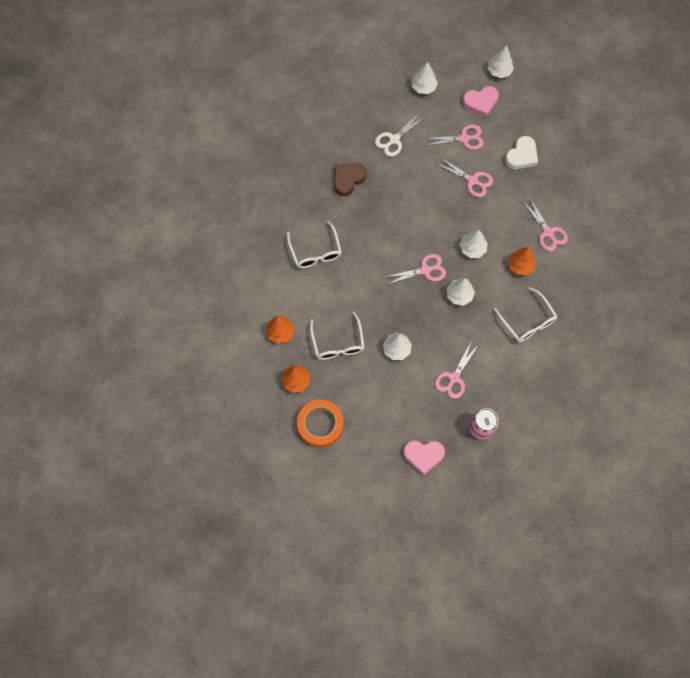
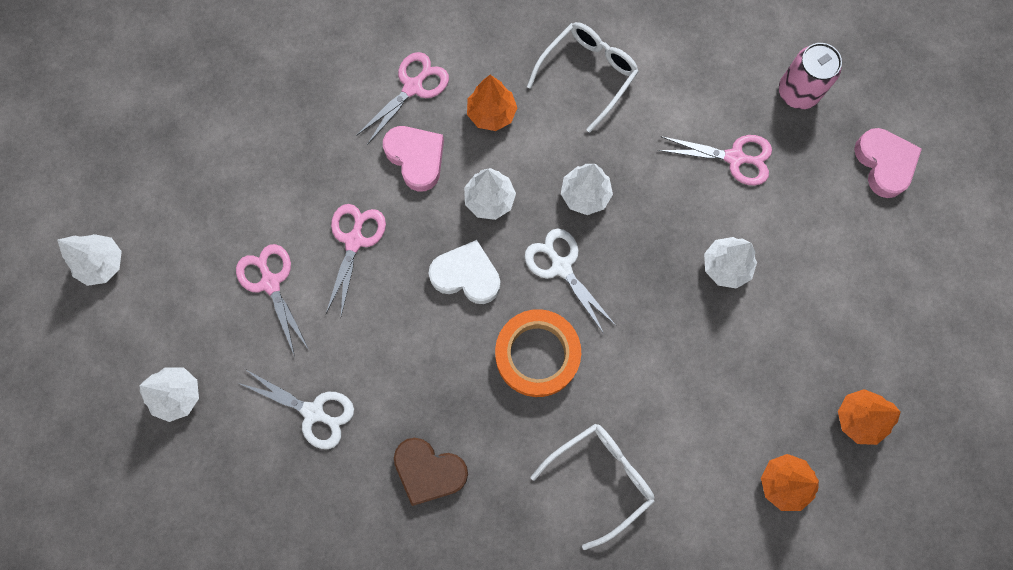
camera: 110 degrees left, 5 degrees up
orange tape [297,399,344,448] -> orange tape moved to [495,309,581,397]
white glasses [310,312,365,360] -> none
pink scissors [385,254,446,285] -> white scissors [524,229,615,334]
pink heart [462,86,499,117] -> pink heart moved to [383,126,444,192]
white heart [505,136,538,169] -> white heart moved to [429,240,500,304]

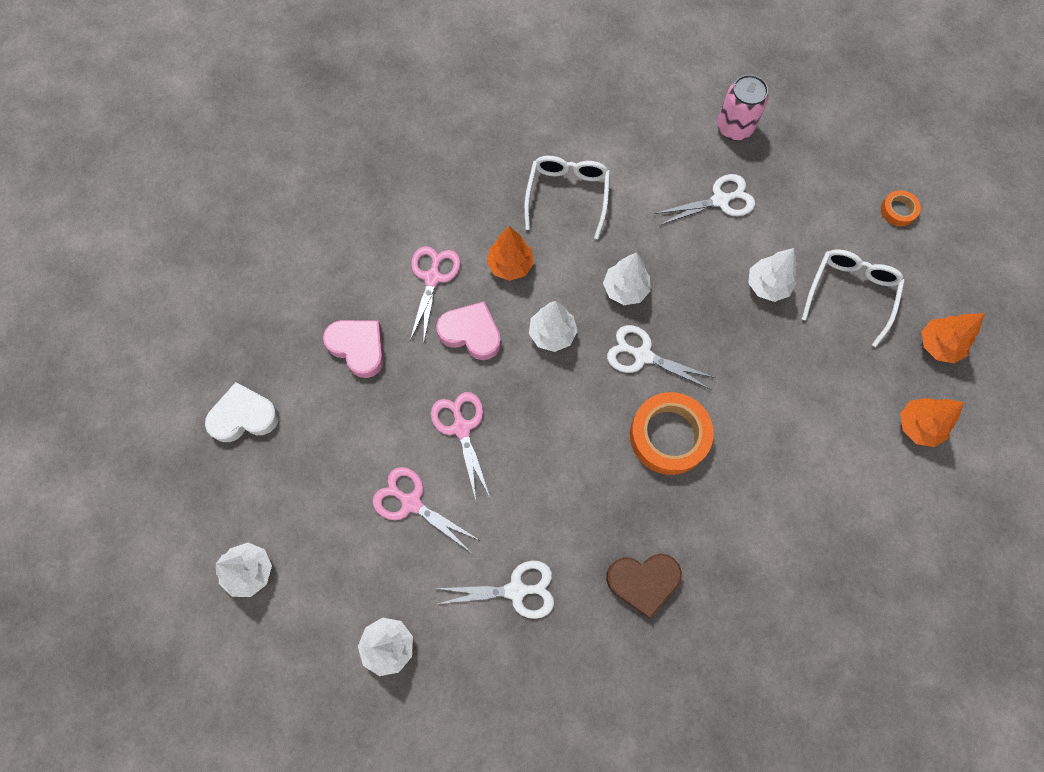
camera: 30 degrees left, 5 degrees down
white heart [429,240,500,304] -> white heart moved to [205,382,279,442]
white glasses [531,424,655,550] -> white glasses moved to [802,249,905,347]
pink scissors [657,135,772,186] -> white scissors [654,174,755,225]
pink heart [854,128,922,198] -> pink heart moved to [323,320,384,378]
none -> orange tape [881,190,921,226]

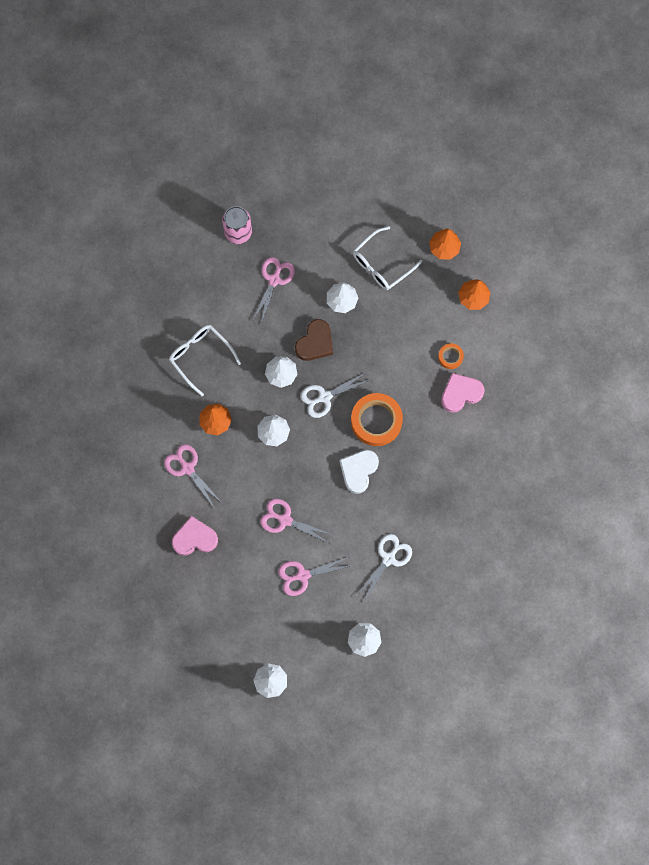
camera: 50 degrees left, 5 degrees up
white heart [205,382,279,442] -> white heart moved to [340,450,379,494]
pink heart [436,302,501,360] -> pink heart moved to [441,373,485,413]
brown heart [606,554,682,618] -> brown heart moved to [295,319,333,361]
white scissors [654,174,755,225] -> pink scissors [253,257,295,323]
white glasses [802,249,905,347] -> white glasses turned 105 degrees counterclockwise [353,226,422,290]
orange tape [881,190,921,226] -> orange tape moved to [438,343,464,369]

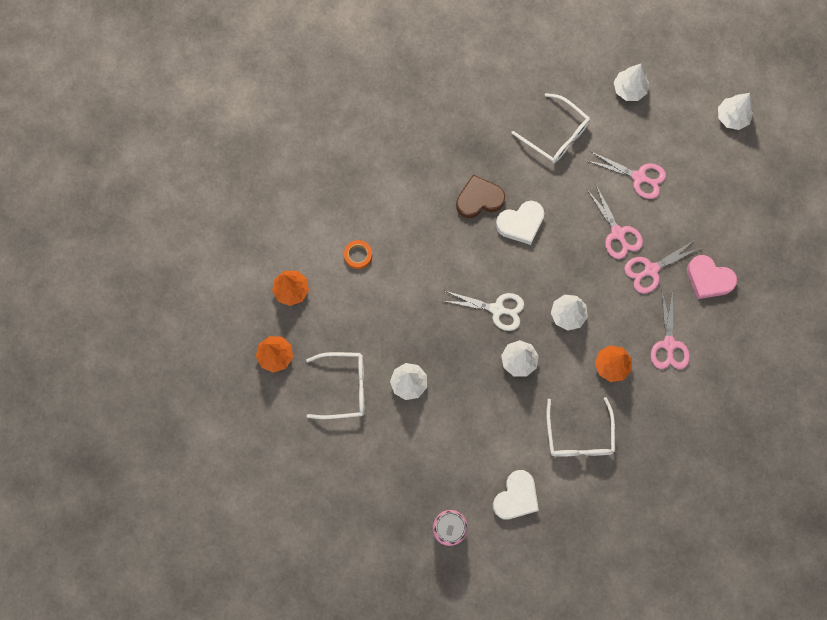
camera: 140 degrees left, 0 degrees up
pink scissors [253,257,295,323] -> pink scissors moved to [624,239,700,294]
brown heart [295,319,333,361] -> brown heart moved to [456,175,505,218]
orange tape [351,393,403,446] -> none
white scissors [356,534,412,601] -> white glasses [511,93,590,163]
pink heart [441,373,485,413] -> none
none -> white heart [493,470,539,519]

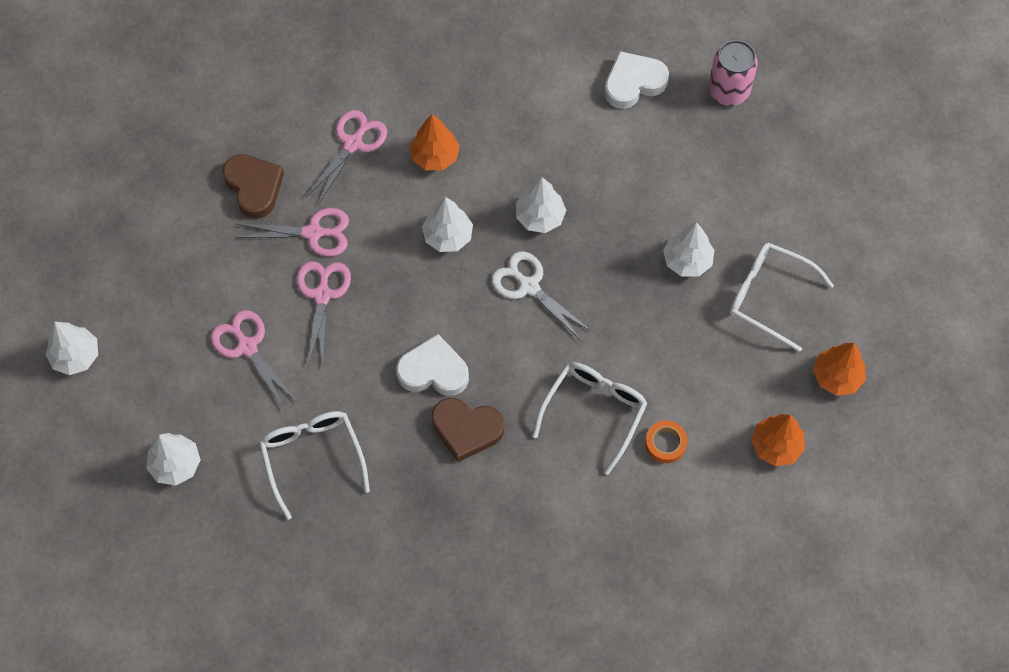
camera: 150 degrees left, 10 degrees down
white glasses [546,397,615,457] -> white glasses moved to [532,362,648,475]
pink heart [687,255,737,299] -> brown heart [222,154,284,219]

